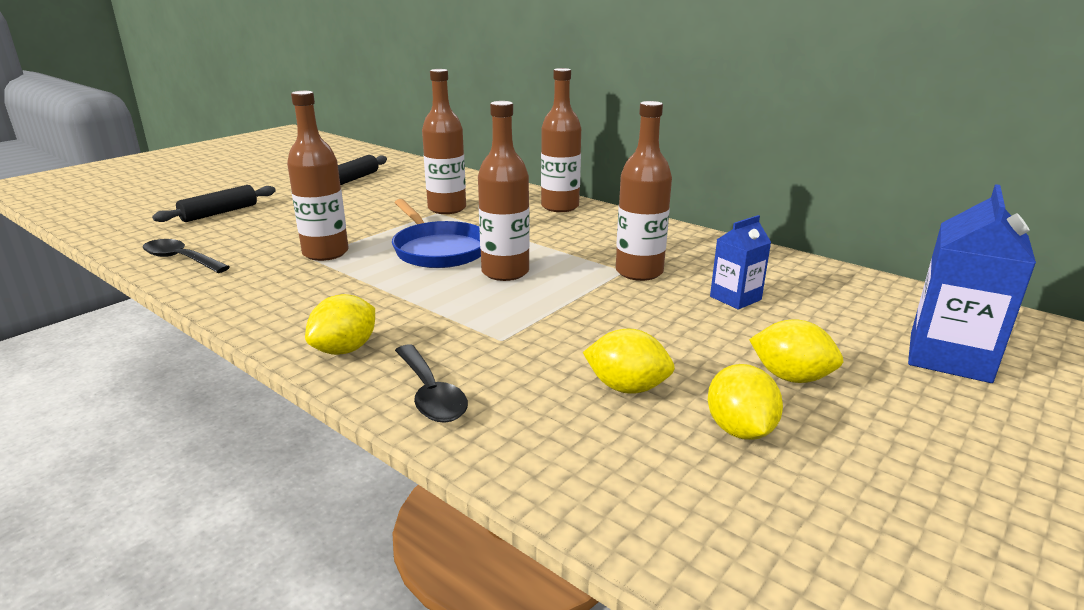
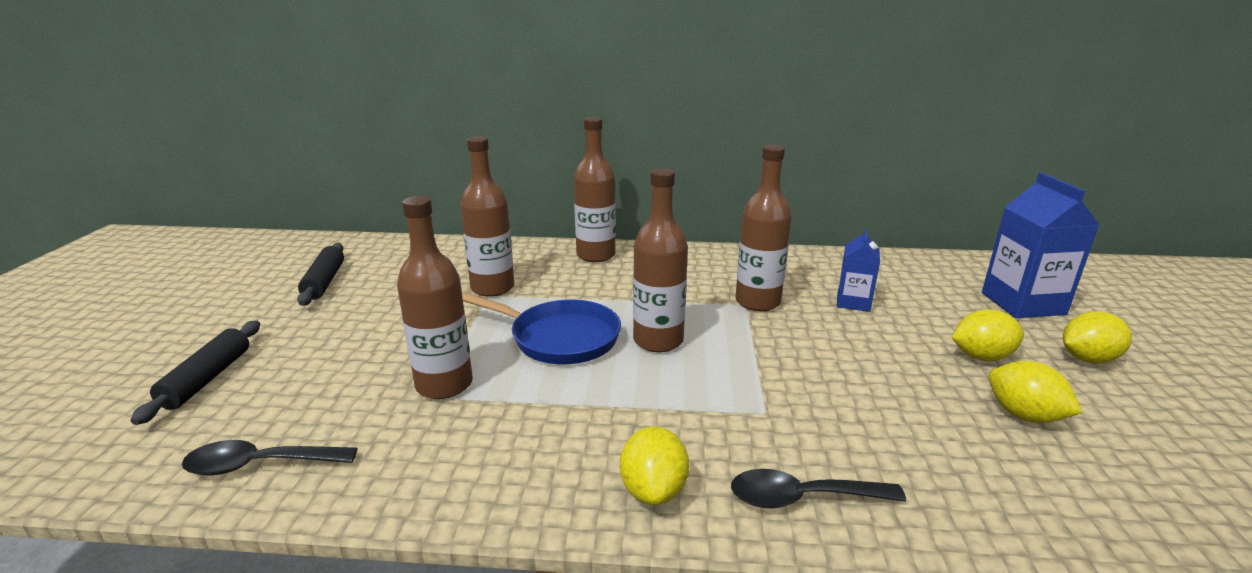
camera: 35 degrees left, 0 degrees up
black spoon [395,345,468,423] -> black spoon turned 150 degrees clockwise [731,469,906,508]
yellow lemon [583,329,675,394] -> yellow lemon moved to [1063,311,1132,364]

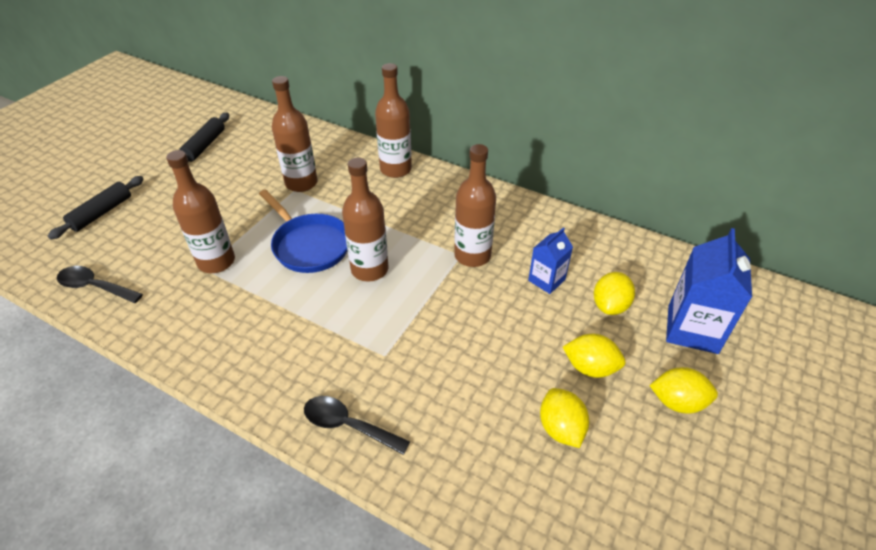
camera: 25 degrees right, 20 degrees up
yellow lemon [620,426,689,505] -> yellow lemon moved to [594,272,635,315]

